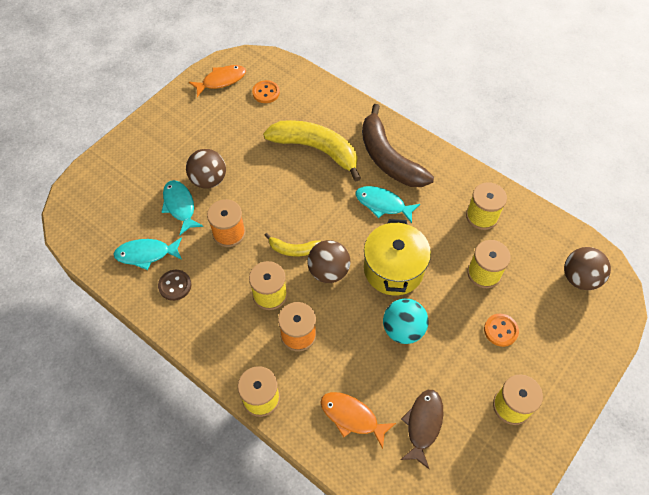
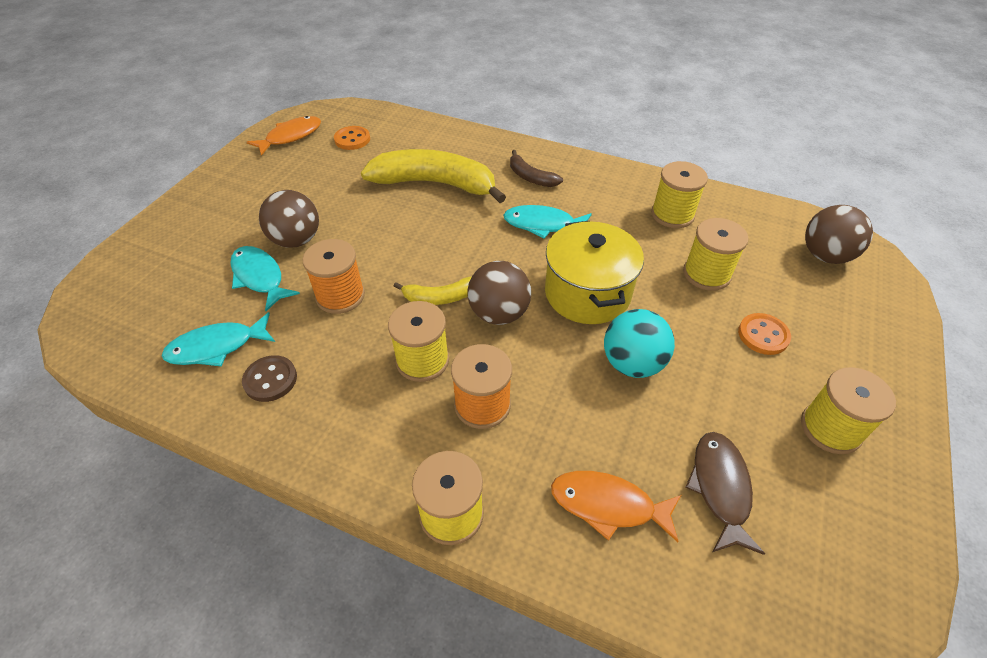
camera: 15 degrees left, 10 degrees down
brown banana [362,104,434,187] -> brown banana [510,150,563,187], size x0.48

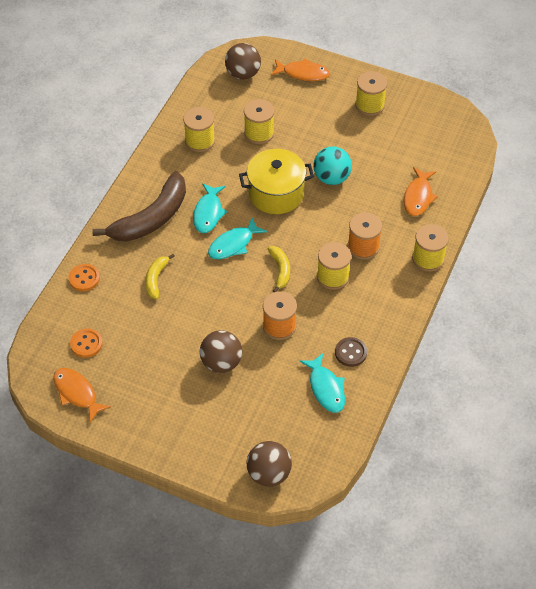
camera: 90 degrees left, 5 degrees up
turquoise fish [230,246,300,311] -> turquoise fish moved to [208,218,267,259]
yellow banana [361,149,506,203] -> yellow banana [145,254,175,299], size x0.48
brown ball [468,261,531,325] -> brown ball moved to [247,441,292,487]
brown banana [510,150,563,187] -> brown banana [92,171,186,242], size x2.06
brown fish [685,432,765,555] -> none
orange button [738,313,791,355] -> orange button moved to [68,264,100,291]
none -> orange fish [271,58,330,81]

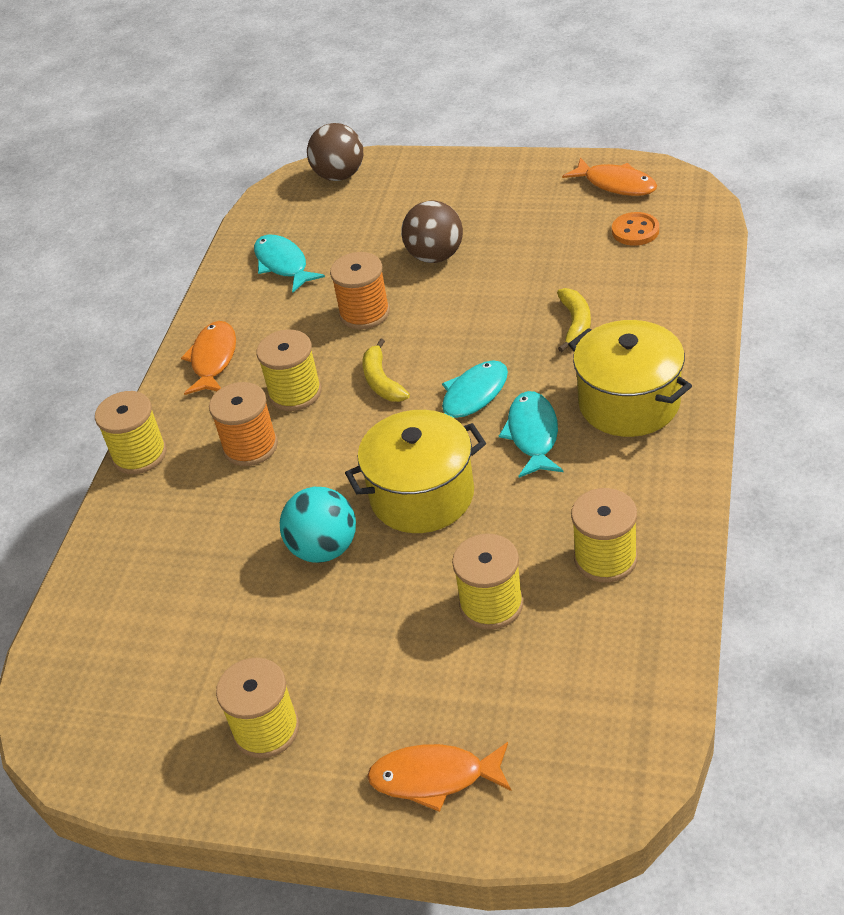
camera: 175 degrees right, 10 degrees down
orange button [68,264,100,291] -> none
brown banana [92,171,186,242] -> yellow pot [568,320,692,437]
brown ball [225,43,261,80] -> none
brown button [335,337,367,367] -> none
orange fish [404,167,438,216] -> orange fish moved to [181,321,236,395]

